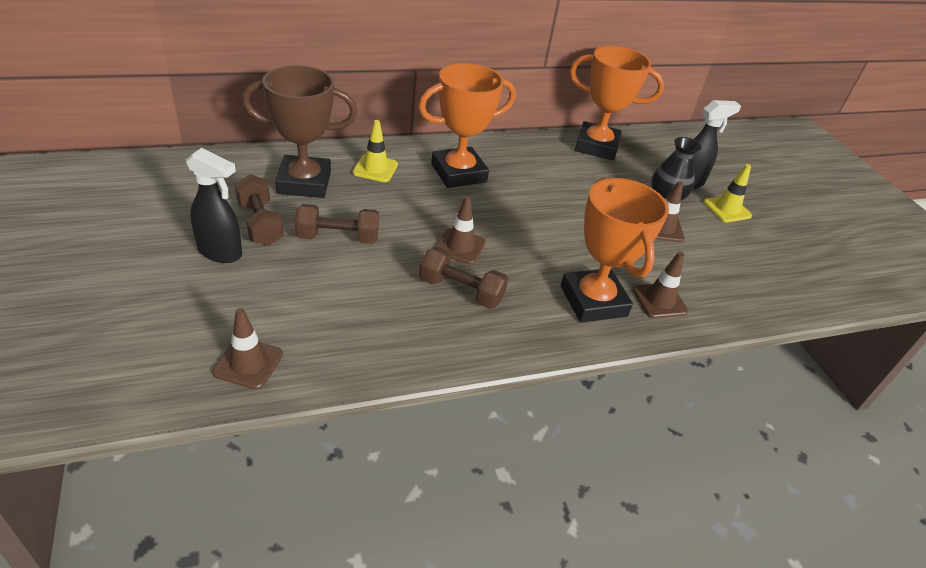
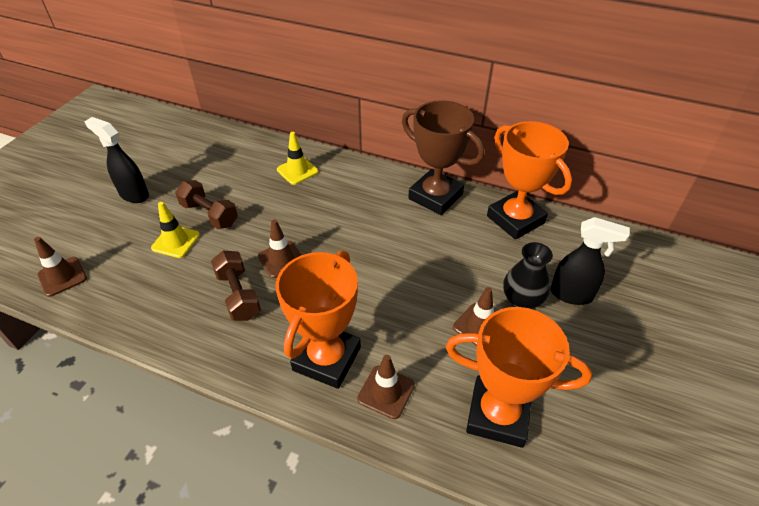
camera: 45 degrees right, 5 degrees up
black spray bottle [186,148,242,263] -> black spray bottle turned 150 degrees clockwise [84,117,149,203]
brown dumbbell [235,174,284,246] -> none
brown trophy [242,65,357,198] -> brown trophy moved to [402,100,485,215]
orange trophy [418,63,516,188] -> orange trophy moved to [446,307,592,448]
yellow traffic cone [704,164,752,222] -> yellow traffic cone moved to [151,202,200,258]

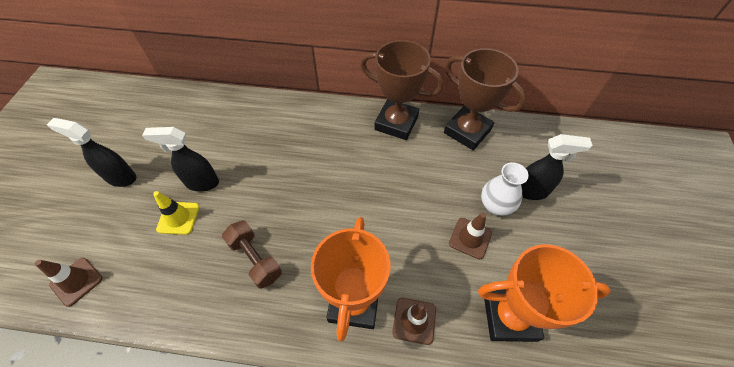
camera: 15 degrees left, 10 degrees up
brown dumbbell [175,180,238,229] -> black spray bottle [142,127,219,192]
brown traffic cone [258,220,301,278] -> none
yellow traffic cone [277,132,318,185] -> none
orange trophy [487,121,572,240] -> brown trophy [444,48,527,150]
black vase [503,242,553,309] -> white vase [481,162,529,216]

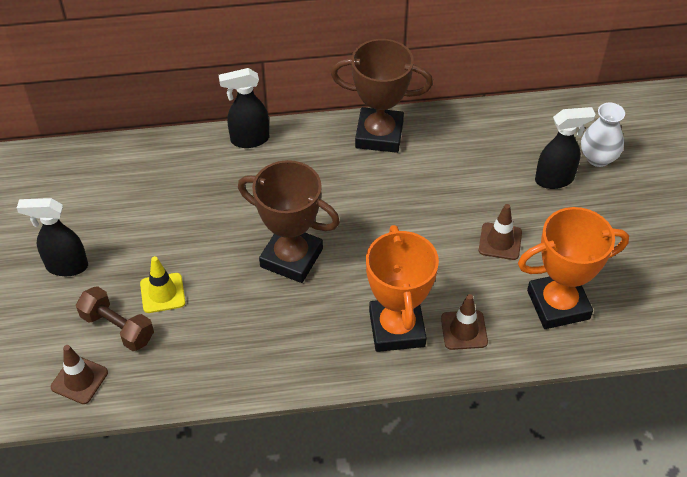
camera: 15 degrees left, 5 degrees down
black spray bottle [142,127,219,192] -> black spray bottle moved to [219,68,269,148]
brown dumbbell [222,221,282,289] -> brown dumbbell moved to [76,286,154,351]
brown trophy [444,48,527,150] -> brown trophy moved to [238,160,340,283]
white vase [481,162,529,216] -> white vase moved to [581,103,625,167]

